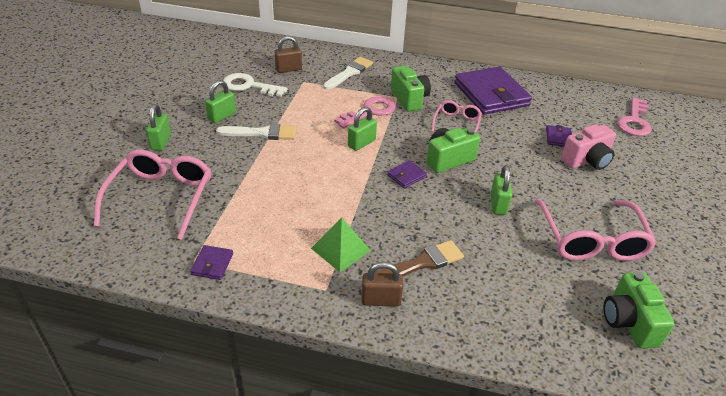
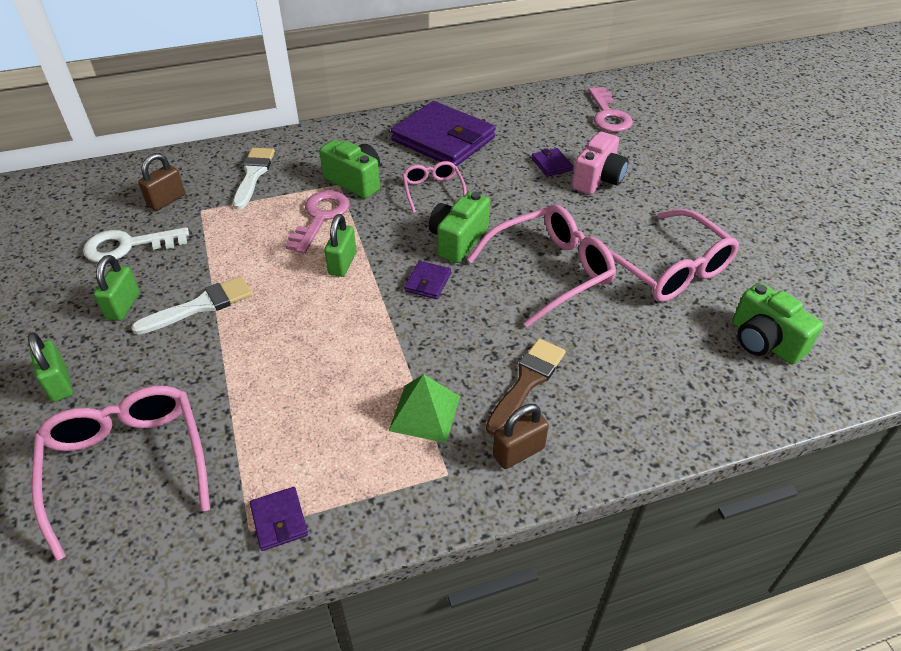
camera: 30 degrees left, 5 degrees up
green padlock [491,165,512,215] -> pink glasses [467,204,616,327]

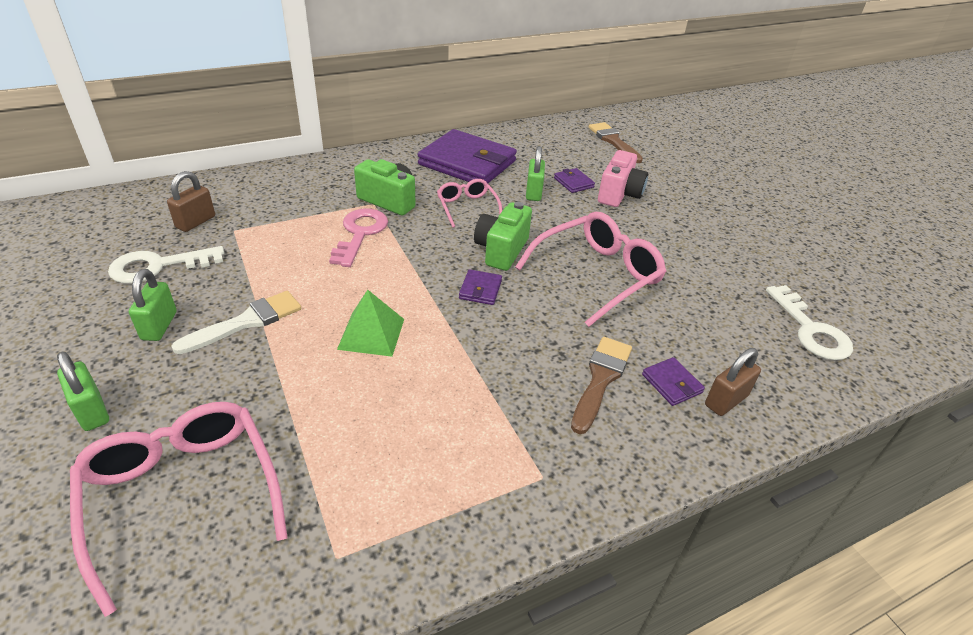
camera: 10 degrees left, 5 degrees down
white brush [233,148,275,210] -> none
purple wallet [250,487,308,551] -> purple wallet moved to [642,357,705,406]
green padlock [324,214,356,277] -> green padlock moved to [526,146,545,201]
green pyramid [388,374,460,443] -> green pyramid moved to [337,290,404,357]
brown padlock [493,404,549,469] -> brown padlock moved to [705,348,761,416]
pink key [588,87,633,132] -> brown brush [589,122,643,163]
pink glasses [609,209,739,302] -> none
green camera [732,282,823,365] -> white key [766,285,853,360]

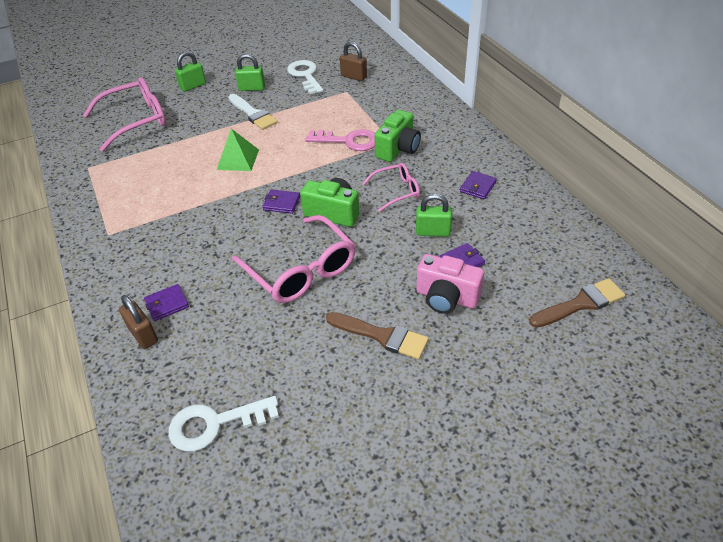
camera: 95 degrees right, 5 degrees up
purple wallet [418,129,517,184] -> purple wallet [460,171,497,199], size x0.41
brown brush [571,337,632,434] -> brown brush moved to [326,312,429,359]

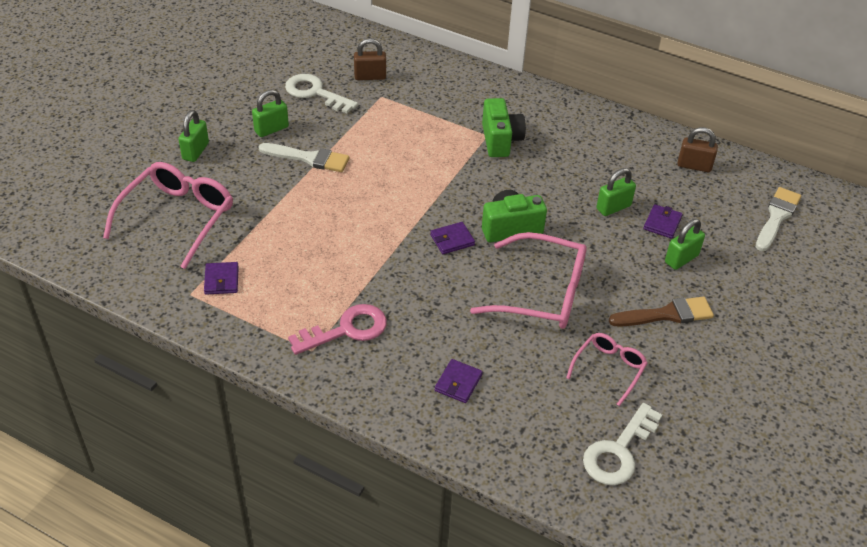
camera: 40 degrees left, 0 degrees up
brown padlock [119,295,158,349] -> brown padlock moved to [678,127,718,172]
green pyramid [217,129,259,171] -> none
pink key [305,129,375,151] -> pink key moved to [288,304,387,355]
pink glasses [362,163,420,212] -> pink glasses moved to [566,333,647,406]
pink camera [416,254,484,314] -> green padlock [665,219,705,270]
purple wallet [460,171,497,199] -> purple wallet moved to [204,262,239,295]
brown brush [529,278,625,328] -> white brush [756,187,801,251]

